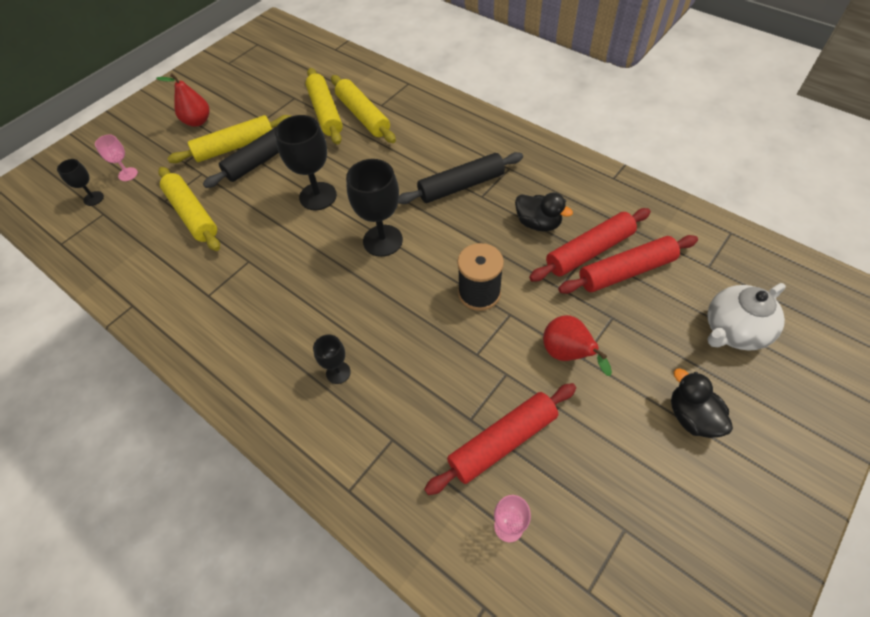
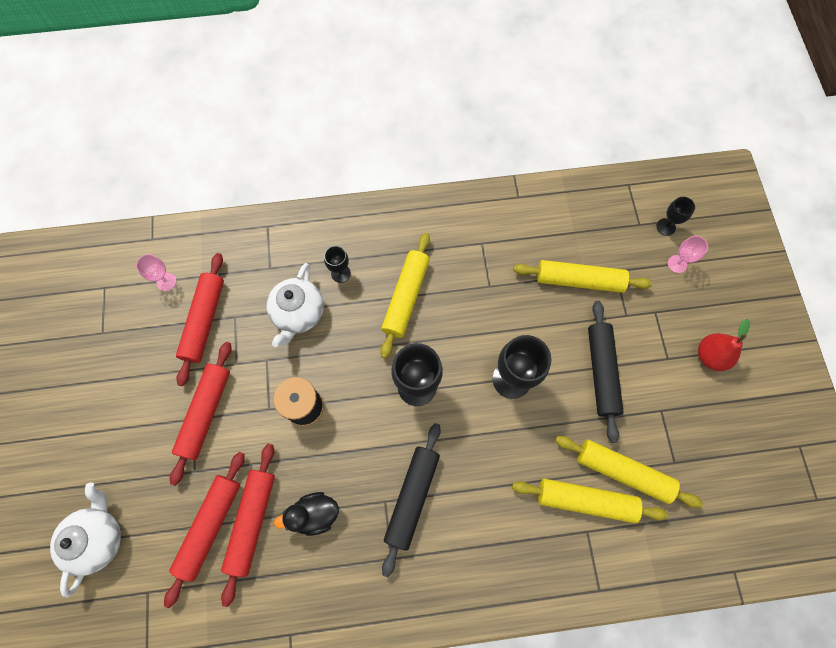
camera: 130 degrees right, 15 degrees up
yellow rolling pin [167,115,291,163] -> yellow rolling pin moved to [380,233,430,359]
red pear [543,315,612,376] -> red rolling pin [170,342,232,486]
black duck [671,368,733,438] -> none
none -> white teapot [267,263,324,347]

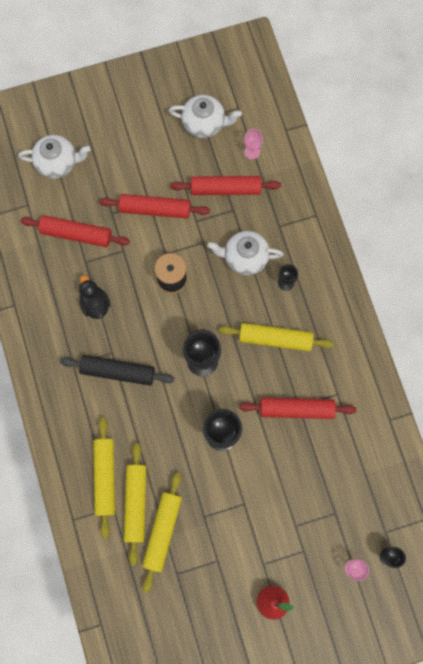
camera: 80 degrees right, 5 degrees up
red rolling pin [221,444,275,607] -> red rolling pin moved to [239,397,356,419]
yellow rolling pin [513,260,652,293] -> yellow rolling pin moved to [93,418,115,538]
black rolling pin [588,301,624,443] -> none
none -> white teapot [169,95,242,138]

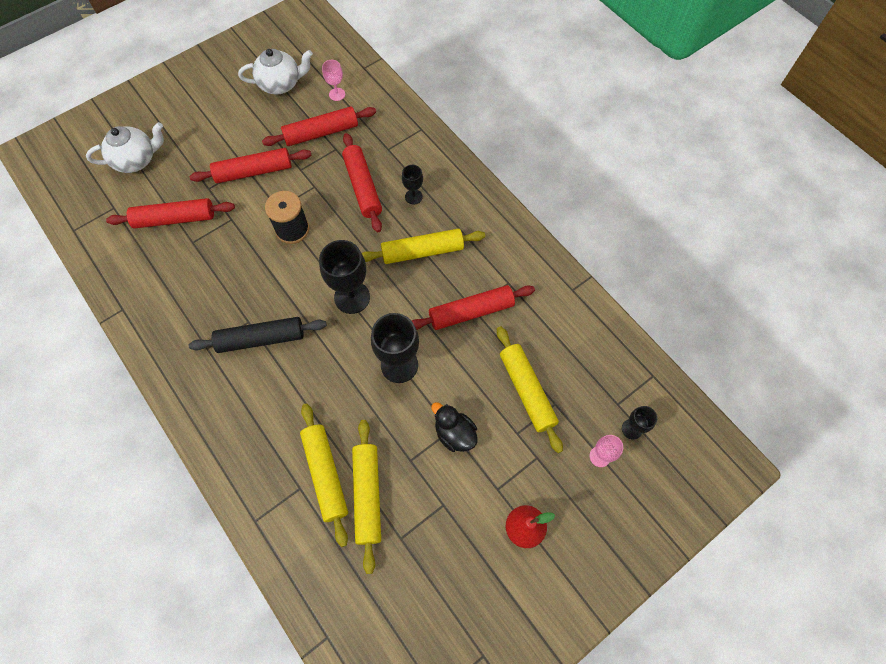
camera: 20 degrees left, 10 degrees down
black duck [79,275,110,319] -> black duck moved to [431,402,478,452]
yellow rolling pin [93,418,115,538] -> yellow rolling pin moved to [497,326,563,453]
white teapot [207,231,283,275] -> red rolling pin [342,133,382,232]

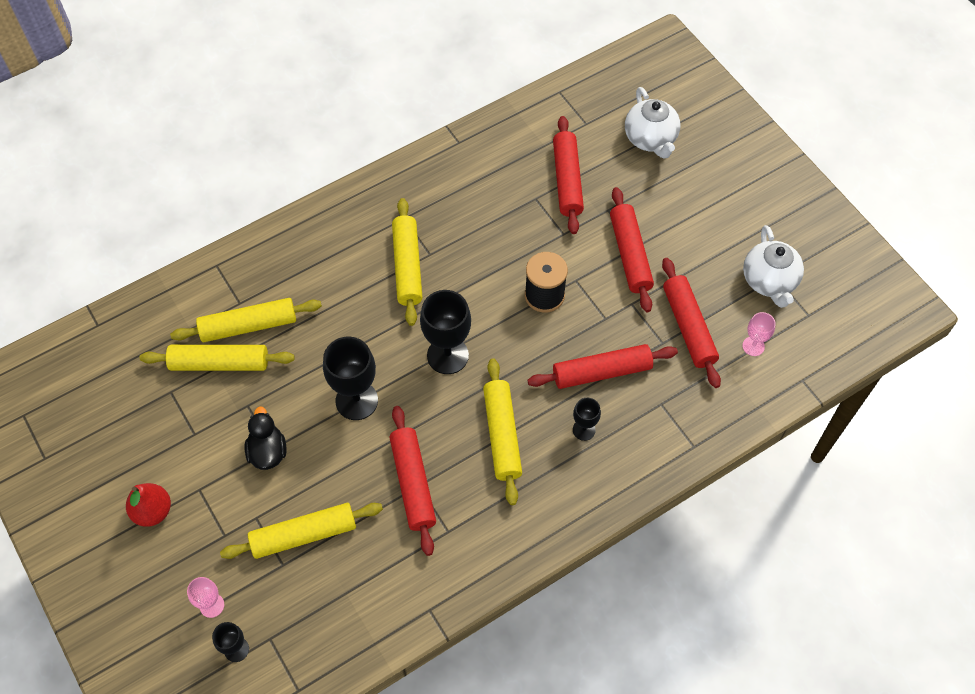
camera: 95 degrees right, 5 degrees down
black rolling pin [188,317,327,353] -> yellow rolling pin [392,198,423,326]
black duck [431,402,478,452] -> black duck turned 60 degrees counterclockwise [245,406,286,470]

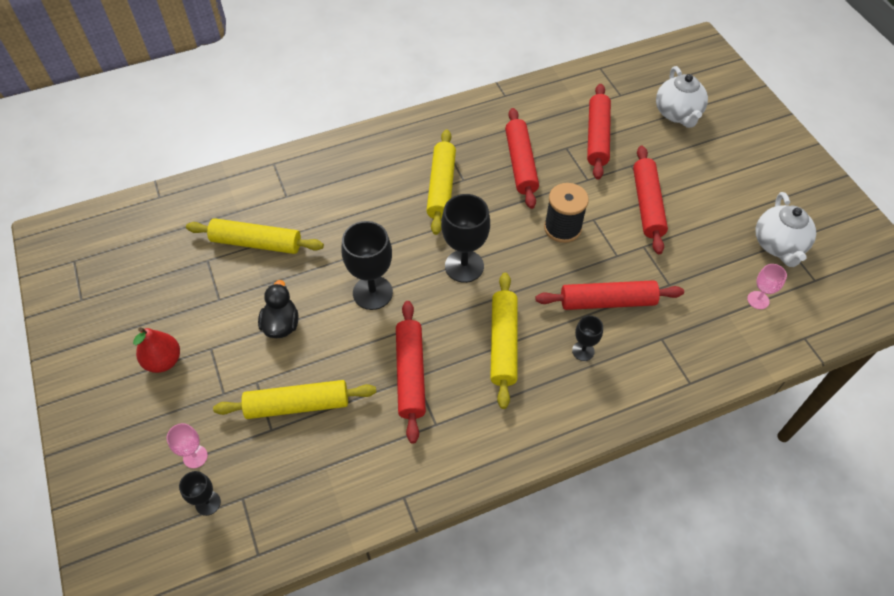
camera: 10 degrees right, 5 degrees down
yellow rolling pin [170,298,322,342] -> none
red rolling pin [662,258,721,388] -> red rolling pin moved to [505,108,539,209]

